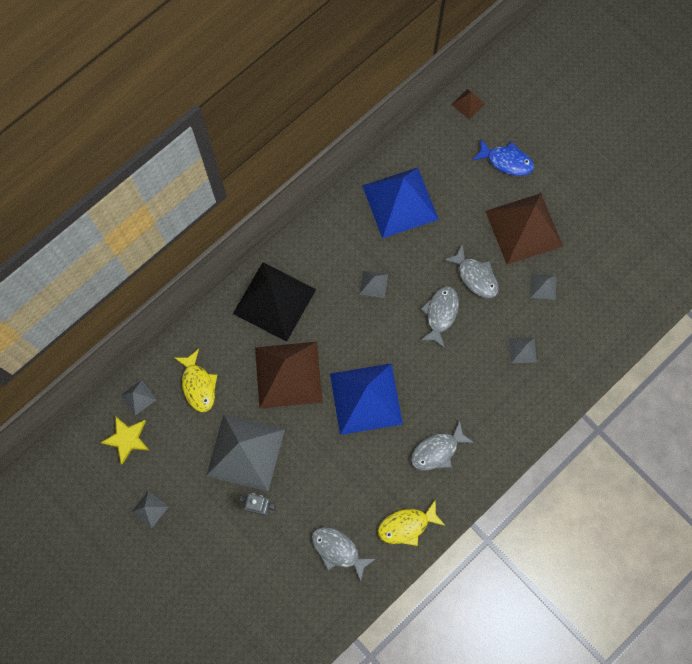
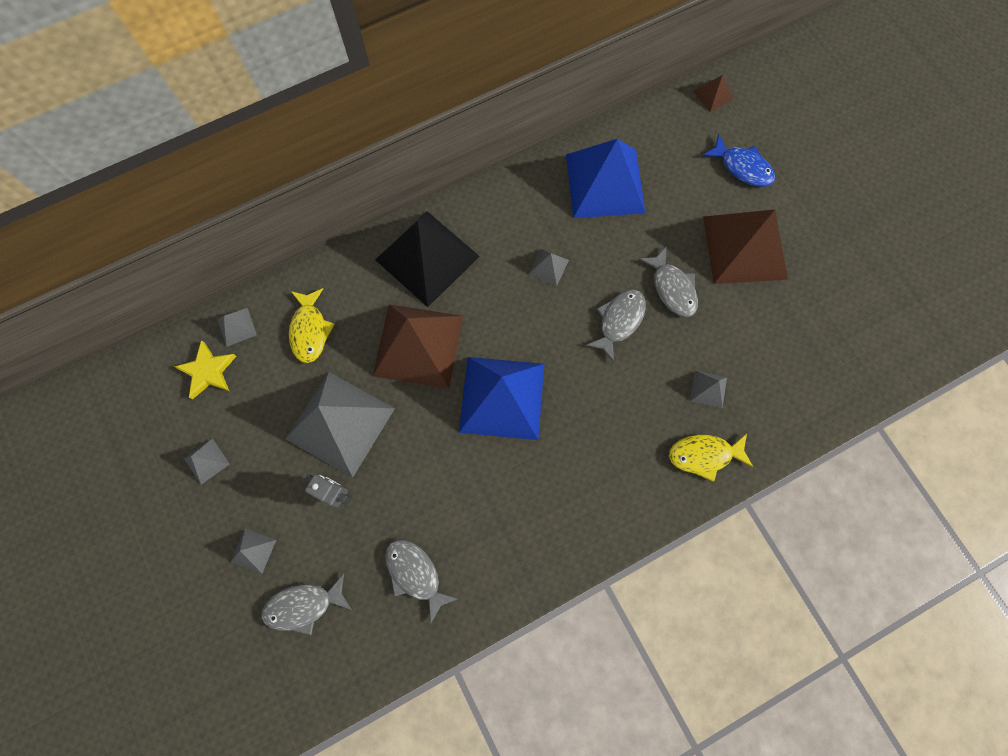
camera: 15 degrees right, 0 degrees up
yellow fish [378,499,445,546] -> yellow fish moved to [669,433,753,482]
grey fish [411,420,474,470] -> grey fish moved to [261,574,352,635]
grey pyramid [530,274,556,300] -> grey pyramid moved to [231,529,276,574]

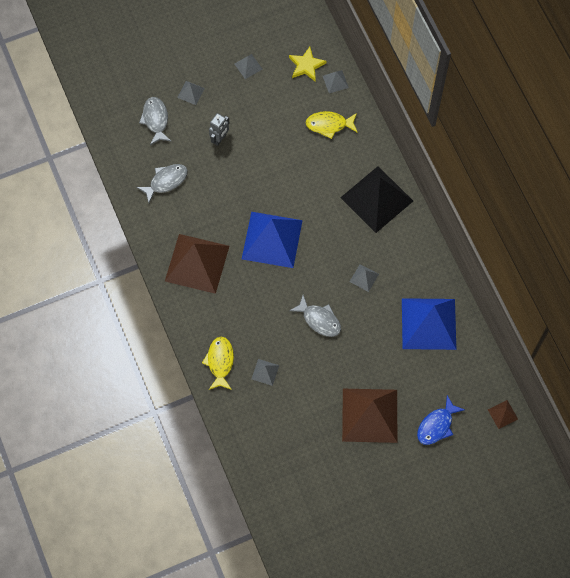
camera: 95 degrees right, 5 degrees down
grey pyramid [286,372,395,478] -> none
brown pyramid [373,304,463,389] -> brown pyramid moved to [165,234,229,294]
grey fish [638,246,698,317] -> none

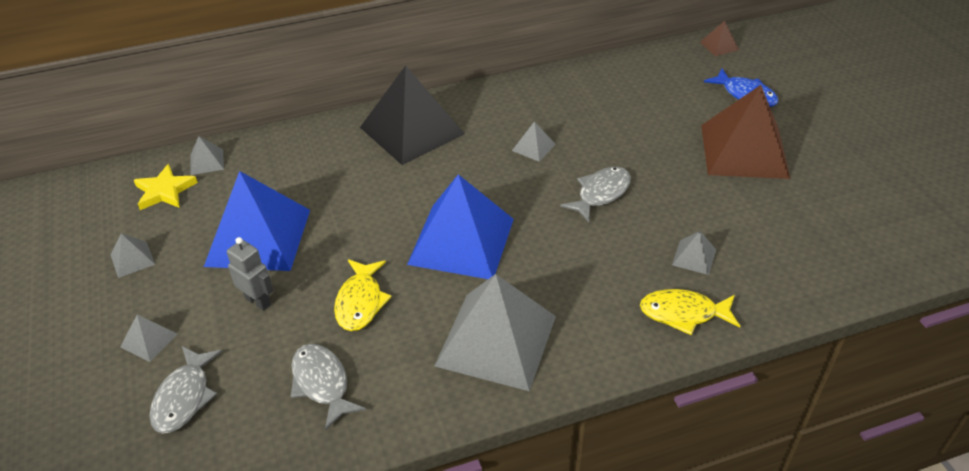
camera: 85 degrees left, 25 degrees down
grey fish [139,97,172,145] -> grey fish turned 75 degrees counterclockwise [149,346,222,434]
brown pyramid [165,234,229,294] -> grey pyramid [435,274,556,391]
yellow fish [306,111,358,139] -> yellow fish moved to [334,259,392,331]
blue pyramid [402,298,456,350] -> blue pyramid moved to [204,171,310,271]

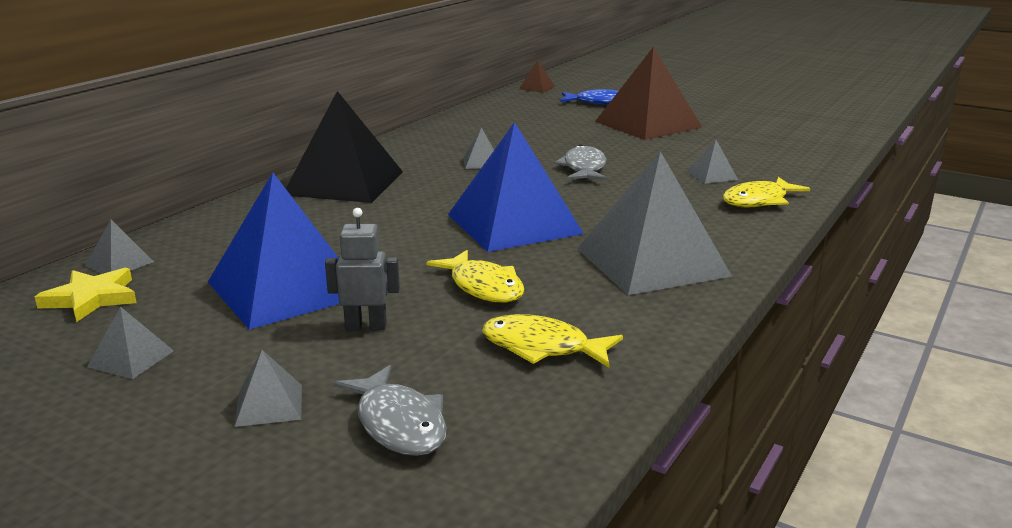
camera: 40 degrees left, 20 degrees down
grey fish [291,344,366,430] -> yellow fish [482,314,623,368]

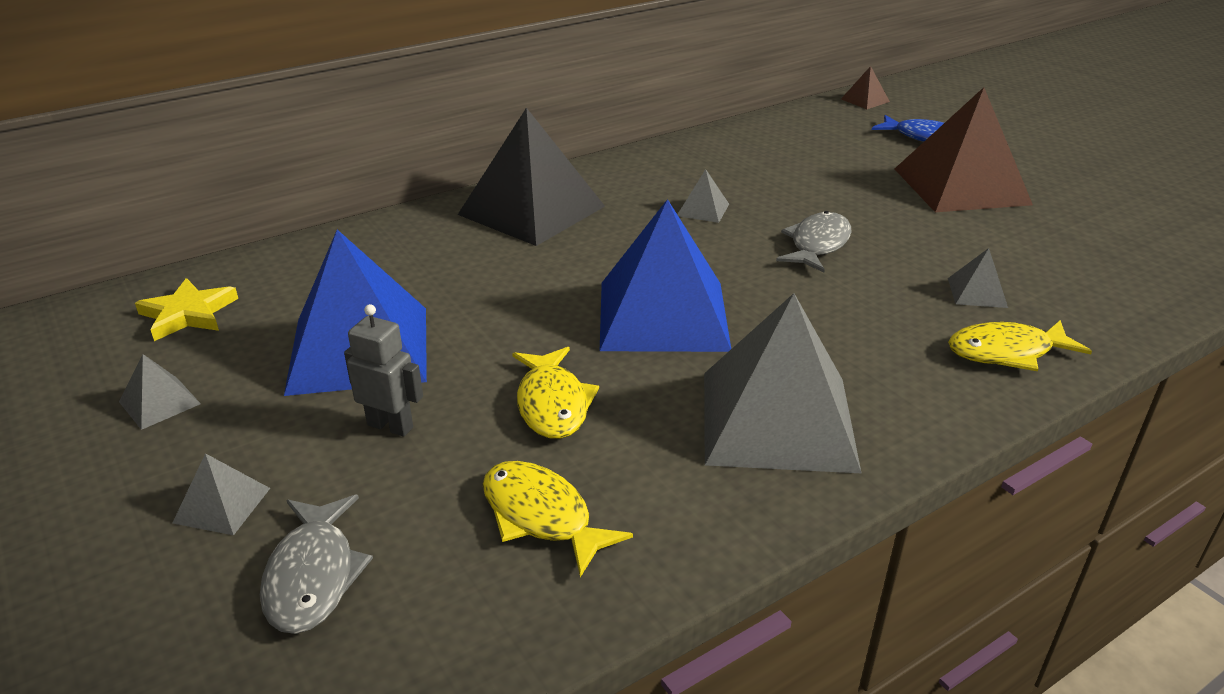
camera: 25 degrees right, 10 degrees up
grey pyramid [85,220,154,274] -> none

